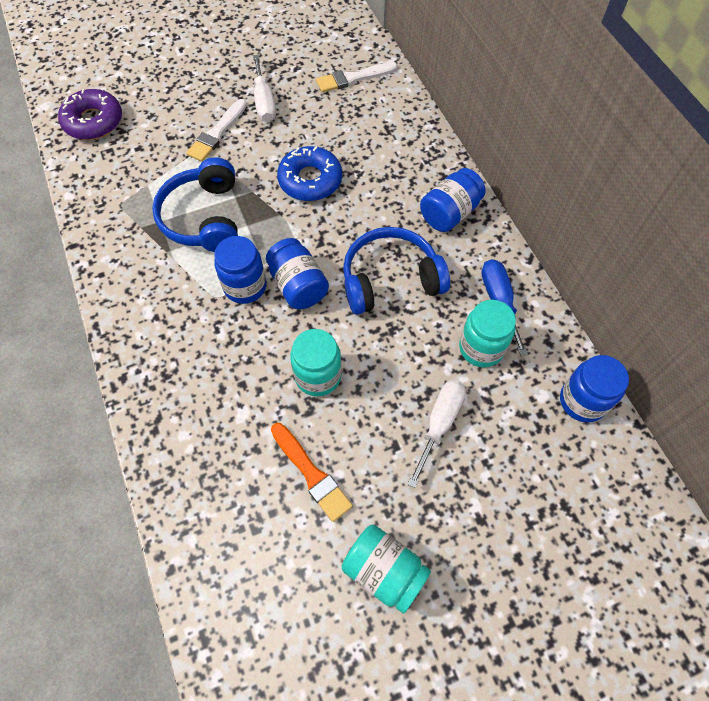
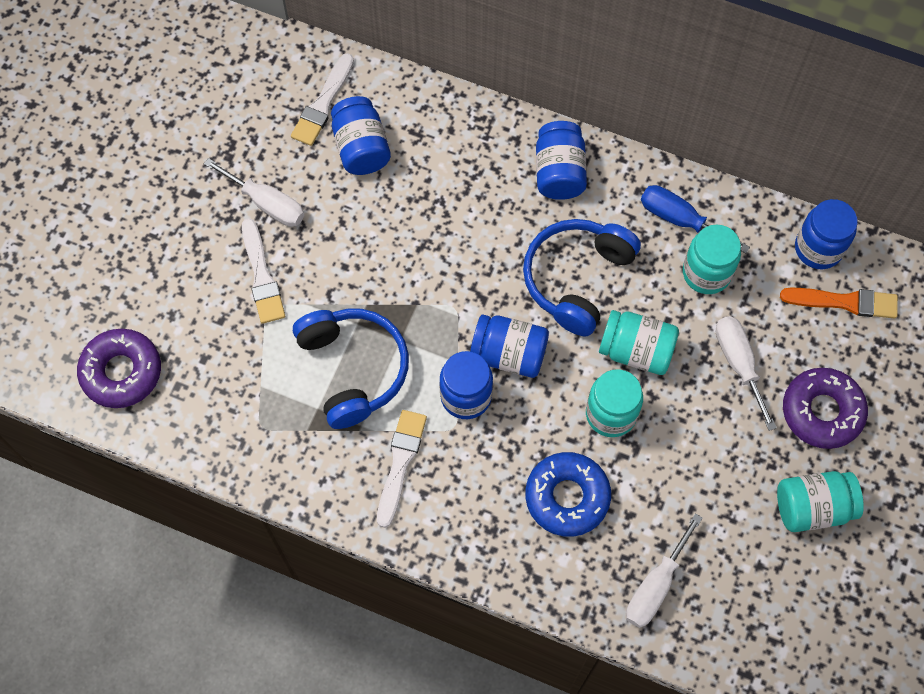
camera: 45 degrees left, 5 degrees up
blue headphones [152,157,238,252] -> blue headphones turned 150 degrees counterclockwise [293,309,409,429]
orange brush [271,423,353,522] -> orange brush moved to [780,287,898,319]
blue donut [277,146,342,201] -> blue donut moved to [525,452,611,537]
none -> blue jar [331,96,391,175]
none -> white brush [377,410,427,528]
none -> turquoise jar [599,310,679,375]
none -> white screwdriver [626,513,703,628]
none -> purple donut [783,368,868,449]

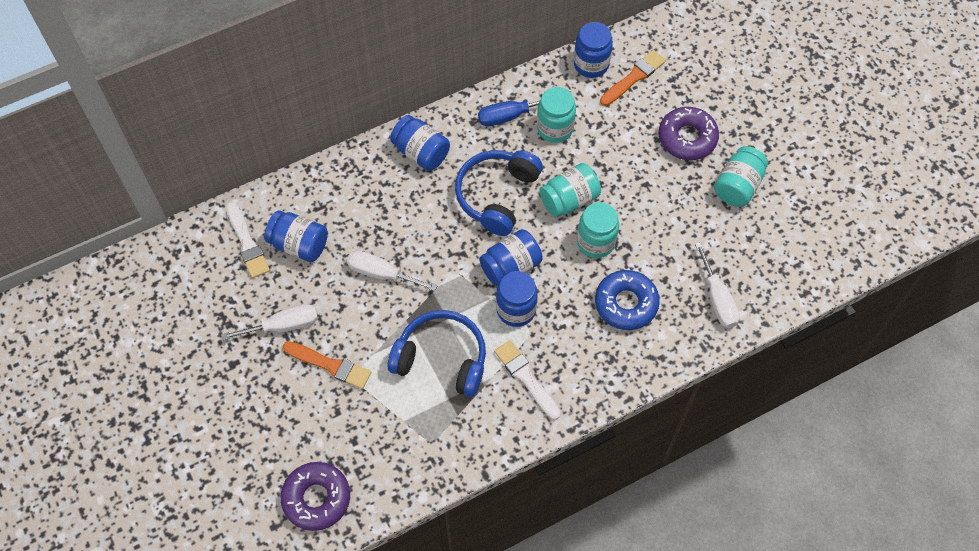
camera: 50 degrees left, 5 degrees down
white brush [242,218,285,324] -> orange brush [283,341,371,389]
blue headphones [523,219,641,336] -> blue headphones turned 45 degrees clockwise [455,150,543,236]
white screwdriver [715,316,777,431] -> white screwdriver moved to [347,250,437,291]

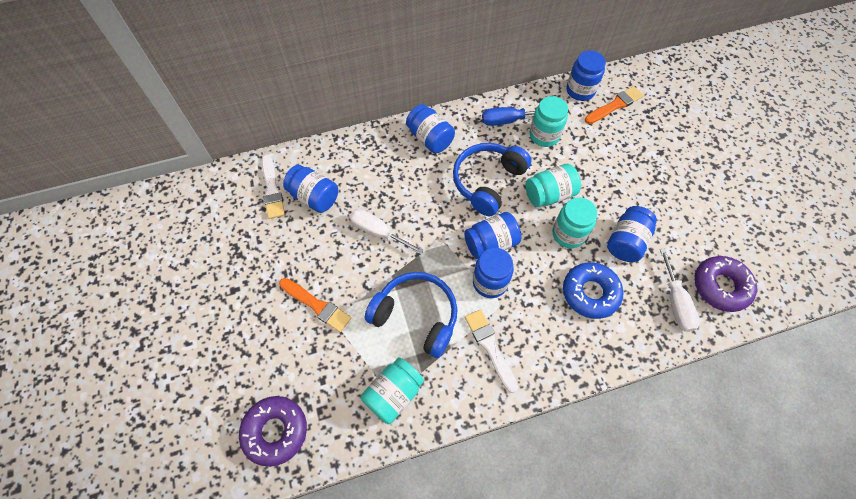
camera: 10 degrees right, 0 degrees up
white screwdriver [221,304,318,341] -> none
purple donut [659,107,719,160] -> purple donut moved to [694,256,757,312]
turquoise jar [714,146,768,207] -> turquoise jar moved to [361,357,424,424]
none -> blue jar [607,206,657,262]

